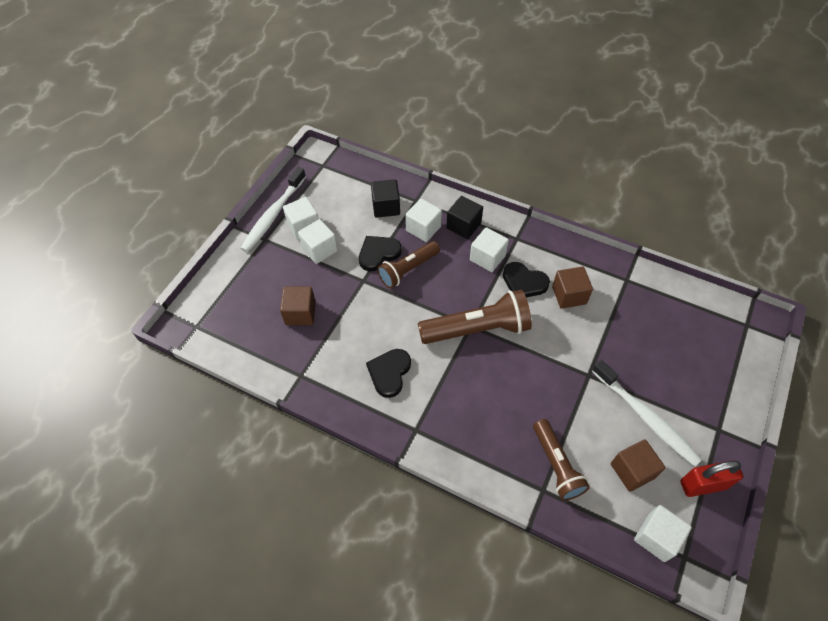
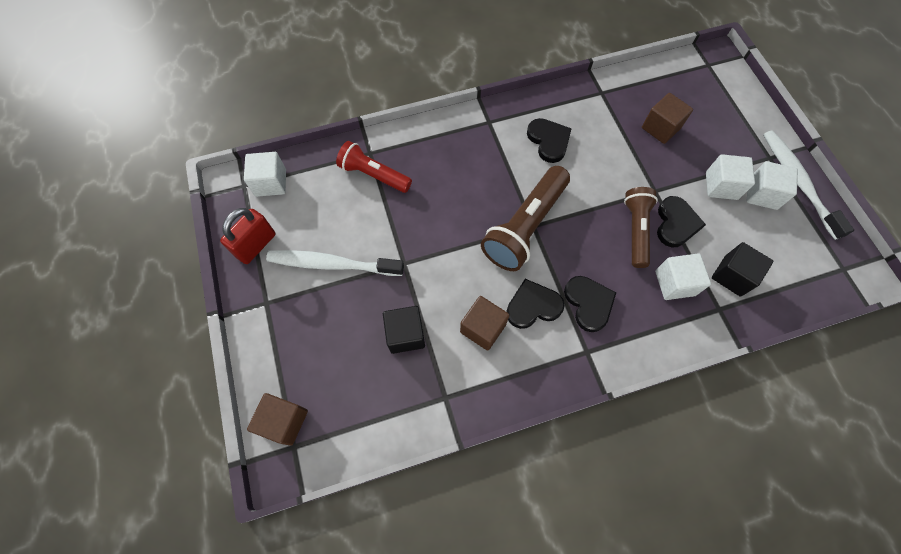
camera: 135 degrees right, 10 degrees up
black cube [446,196,483,239] -> black cube moved to [383,306,425,354]
white cube [470,227,509,272] -> black heart [564,276,617,332]
brown flashlight [533,419,590,501] -> red flashlight [336,141,412,193]
brown cube [611,440,666,492] -> brown cube moved to [247,393,308,446]

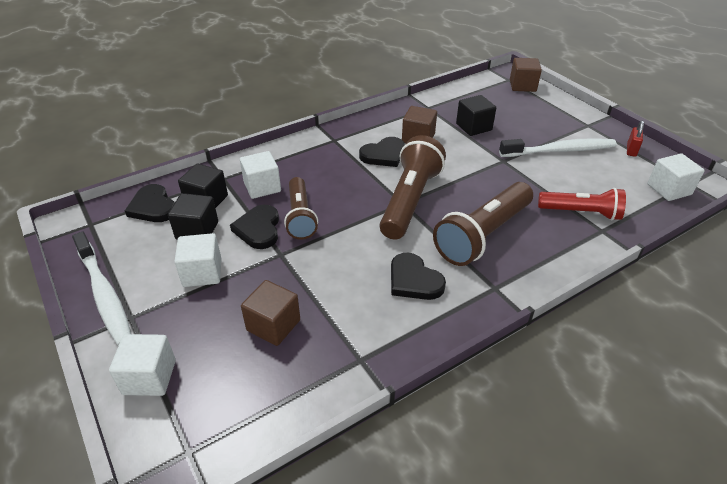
camera: 165 degrees right, 25 degrees down
red padlock [220,208,276,264] -> red padlock [627,121,644,157], size x0.59
black heart [564,276,617,332] -> black heart moved to [125,184,175,222]
white cube [747,161,798,210] -> white cube moved to [109,334,176,396]
none -> black cube [168,193,218,240]
none -> brown flashlight [433,182,533,266]

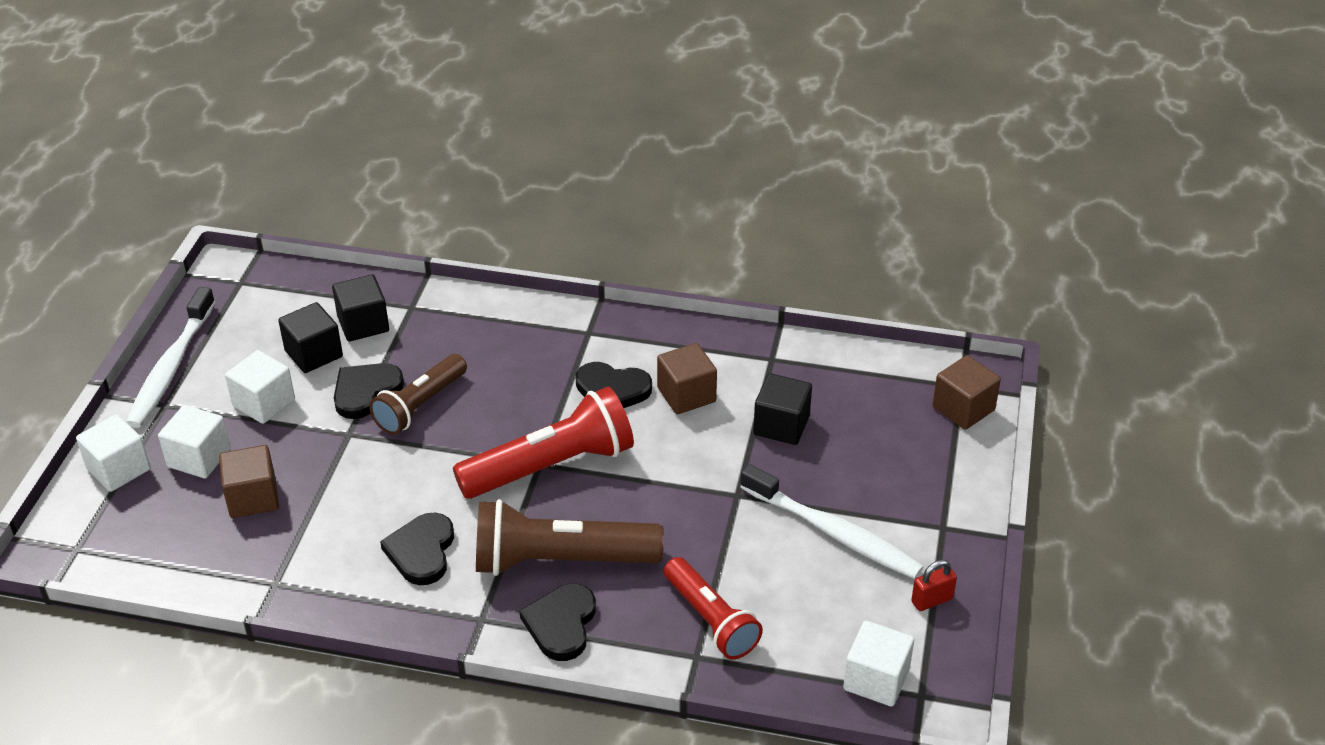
camera: 45 degrees right, 0 degrees up
black heart [125,184,175,222] -> black heart moved to [519,584,596,661]
white cube [240,151,281,199] -> white cube moved to [158,405,231,478]
brown flashlight [379,135,446,240] -> red flashlight [453,387,634,499]

